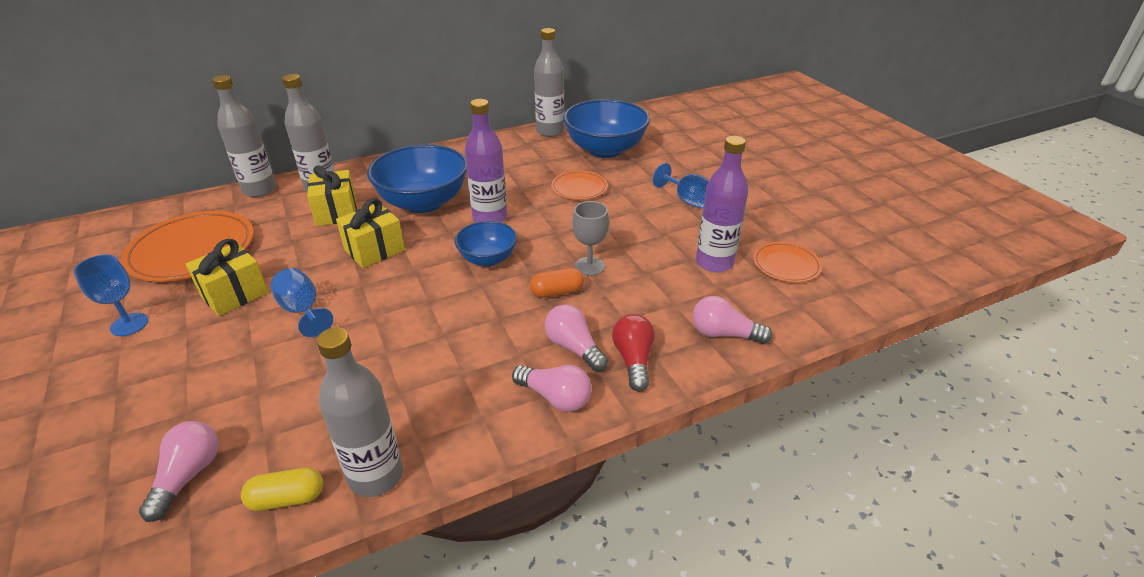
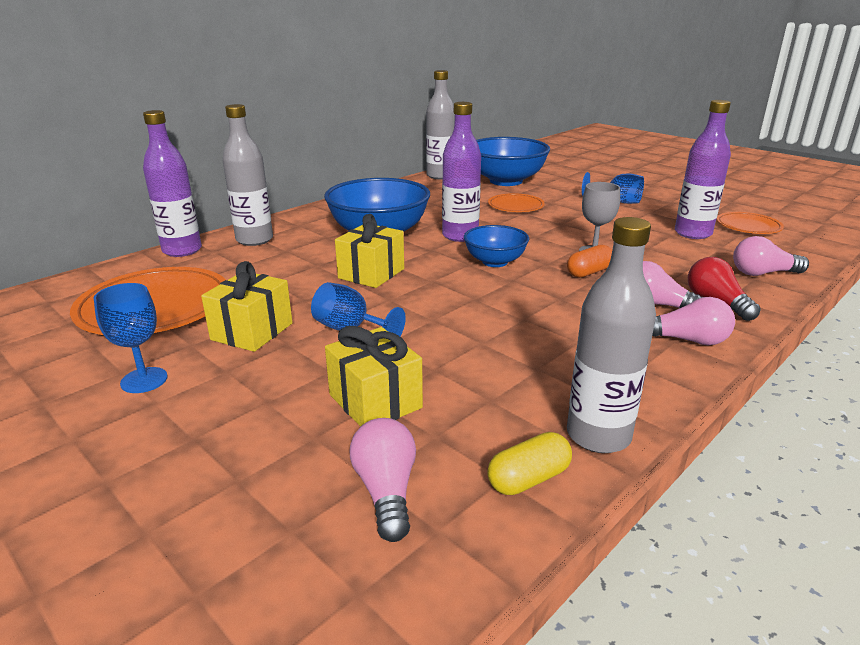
camera: 20 degrees left, 10 degrees down
grey bottle [212,75,276,197] -> purple bottle [143,110,202,257]
yellow gift [307,165,357,226] -> yellow gift moved to [325,326,423,427]

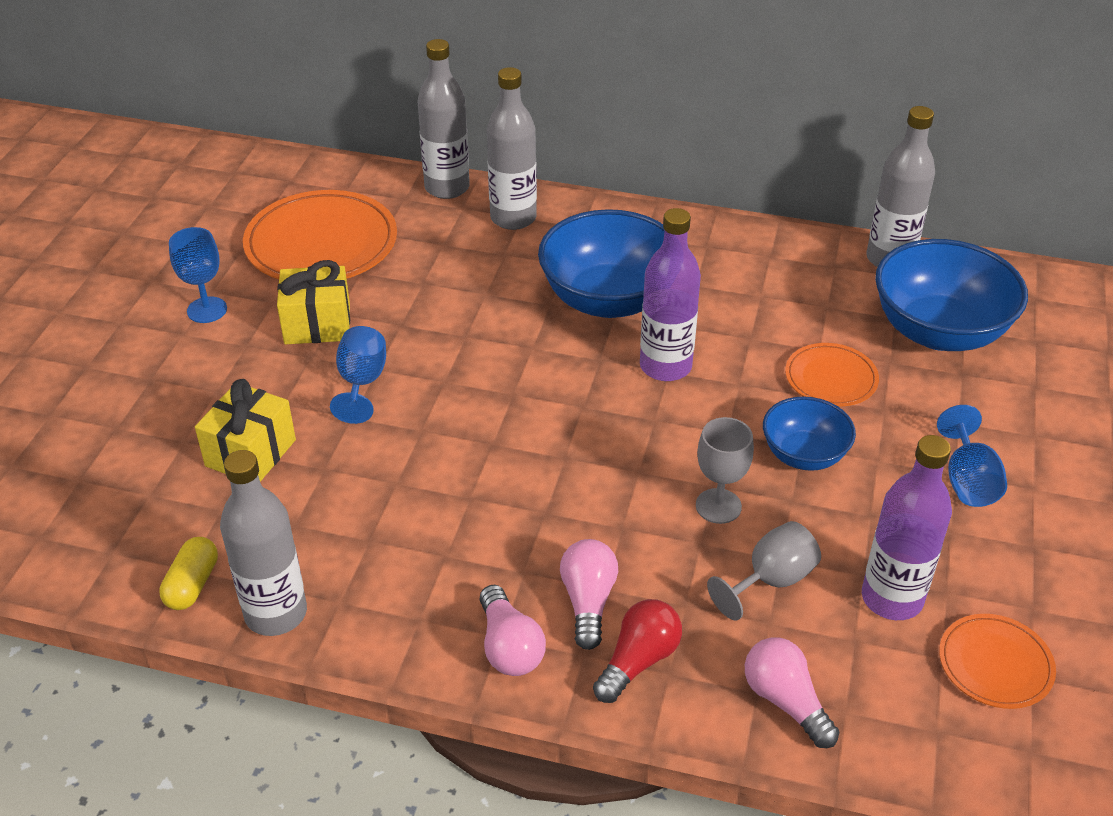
camera: 60 degrees right, 15 degrees up
purple bottle [143,110,202,257] -> grey bottle [417,39,470,199]
yellow gift [335,214,404,288] -> none
pink light bulb [350,418,416,542] -> none
blue bowl [464,225,529,267] -> blue bowl moved to [763,397,856,471]
yellow capsule [487,432,572,495] -> yellow capsule turned 75 degrees clockwise [159,537,218,610]
orange capsule [567,245,612,278] -> none
none -> grey goblet [707,521,821,621]

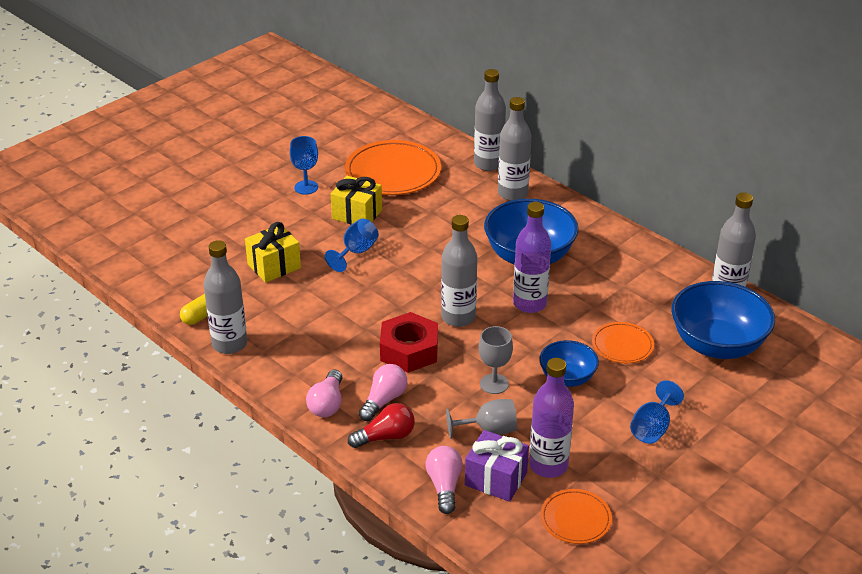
camera: 30 degrees right, 5 degrees down
none -> red nut [380,312,438,373]
none -> grey bottle [441,215,477,327]
none -> purple gift [465,430,529,502]

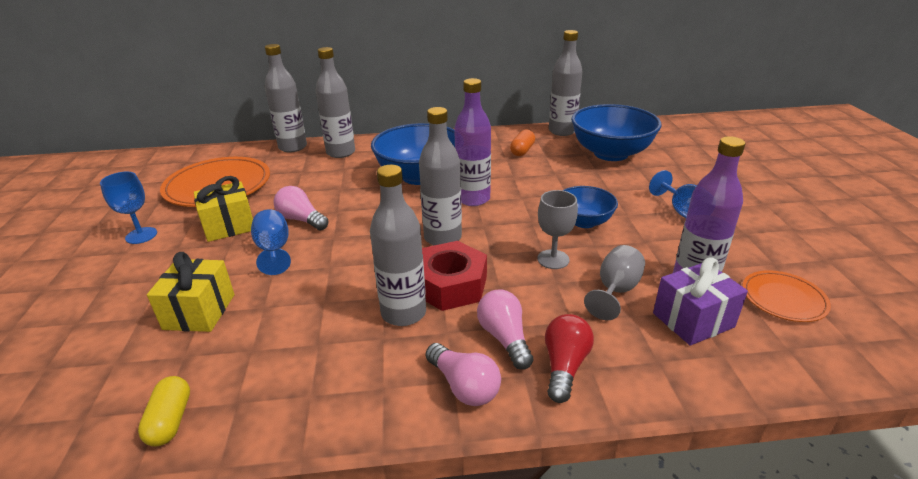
camera: 50 degrees left, 5 degrees down
grey bottle [204,240,247,354] -> grey bottle moved to [370,165,426,326]
pink light bulb [426,446,463,514] -> pink light bulb moved to [274,186,329,230]
orange plate [592,322,654,363] -> none
none -> orange capsule [510,130,535,156]

